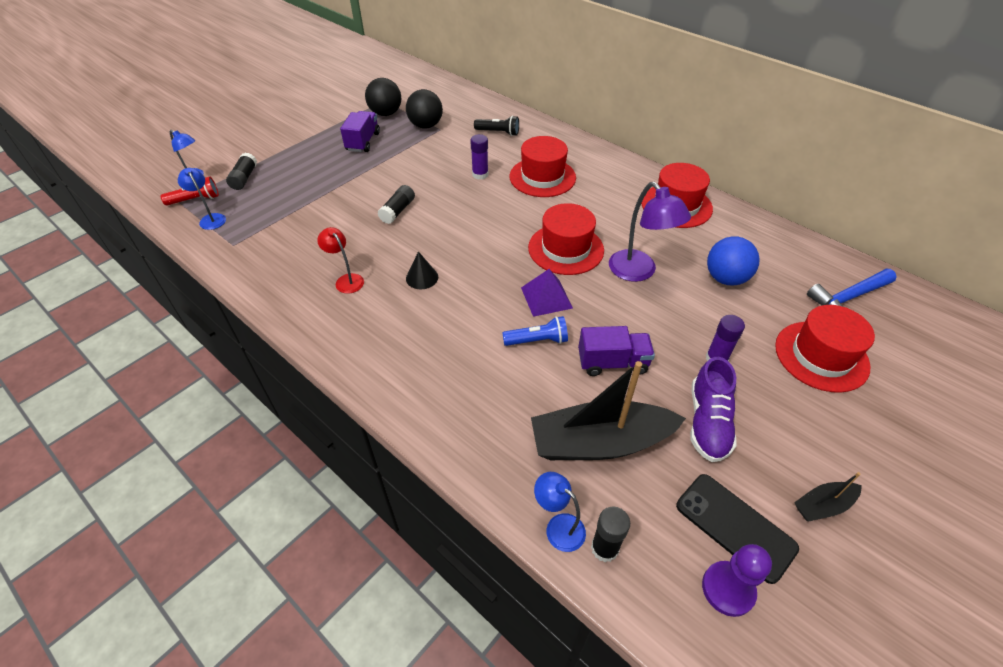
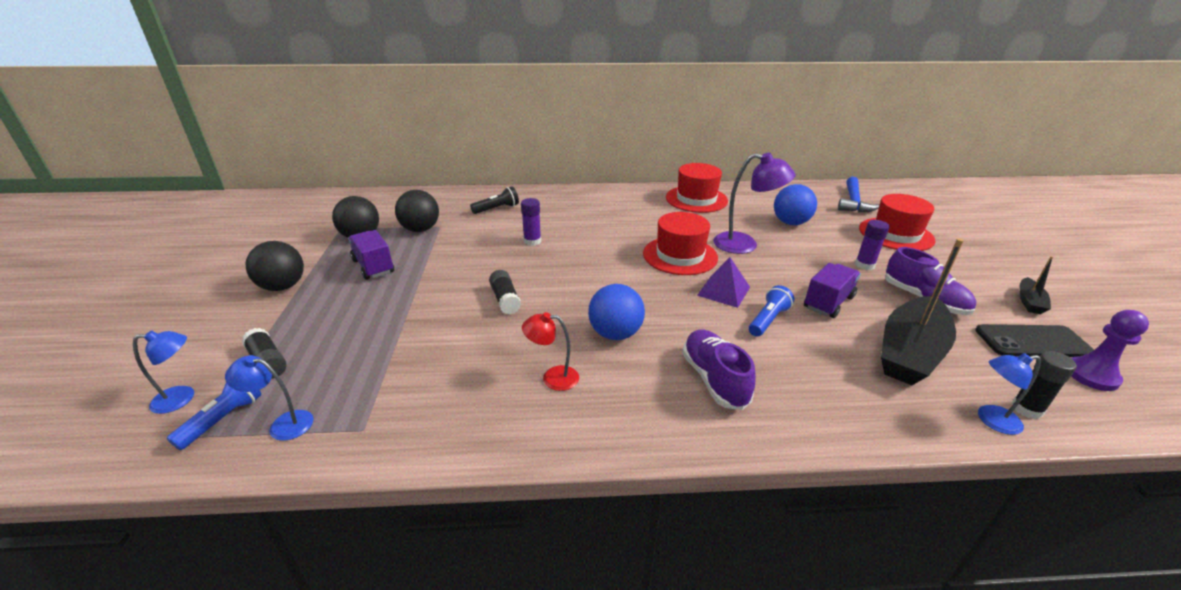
camera: 45 degrees left, 15 degrees down
red flashlight [160,176,219,205] -> blue flashlight [167,383,261,450]
black cone [406,251,438,289] -> blue ball [588,284,645,340]
red hat [510,136,576,197] -> none
none -> black ball [246,241,304,291]
none -> purple shoe [683,329,756,410]

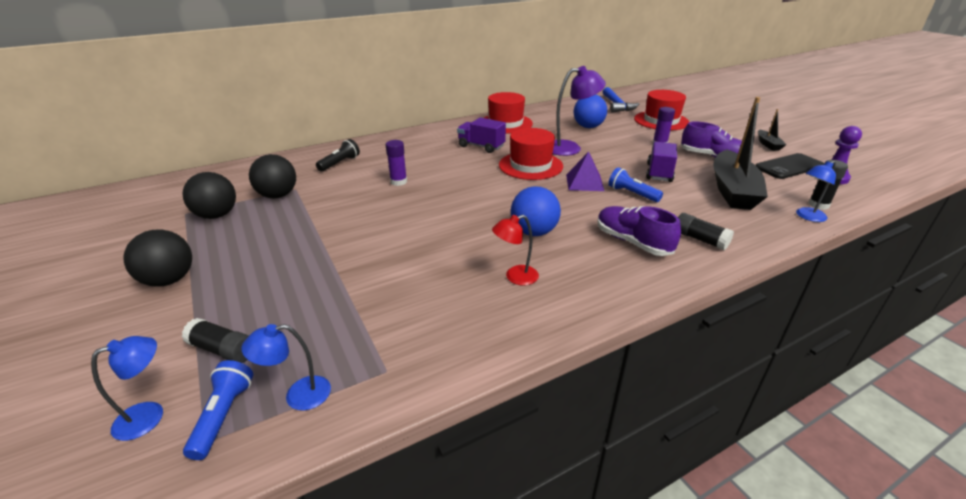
camera: 25 degrees left, 0 degrees up
purple truck [348,230,394,280] -> purple truck moved to [457,118,506,153]
black glue stick [489,270,521,314] -> black glue stick moved to [678,213,734,250]
blue flashlight [749,285,794,337] -> blue flashlight turned 60 degrees counterclockwise [608,167,663,202]

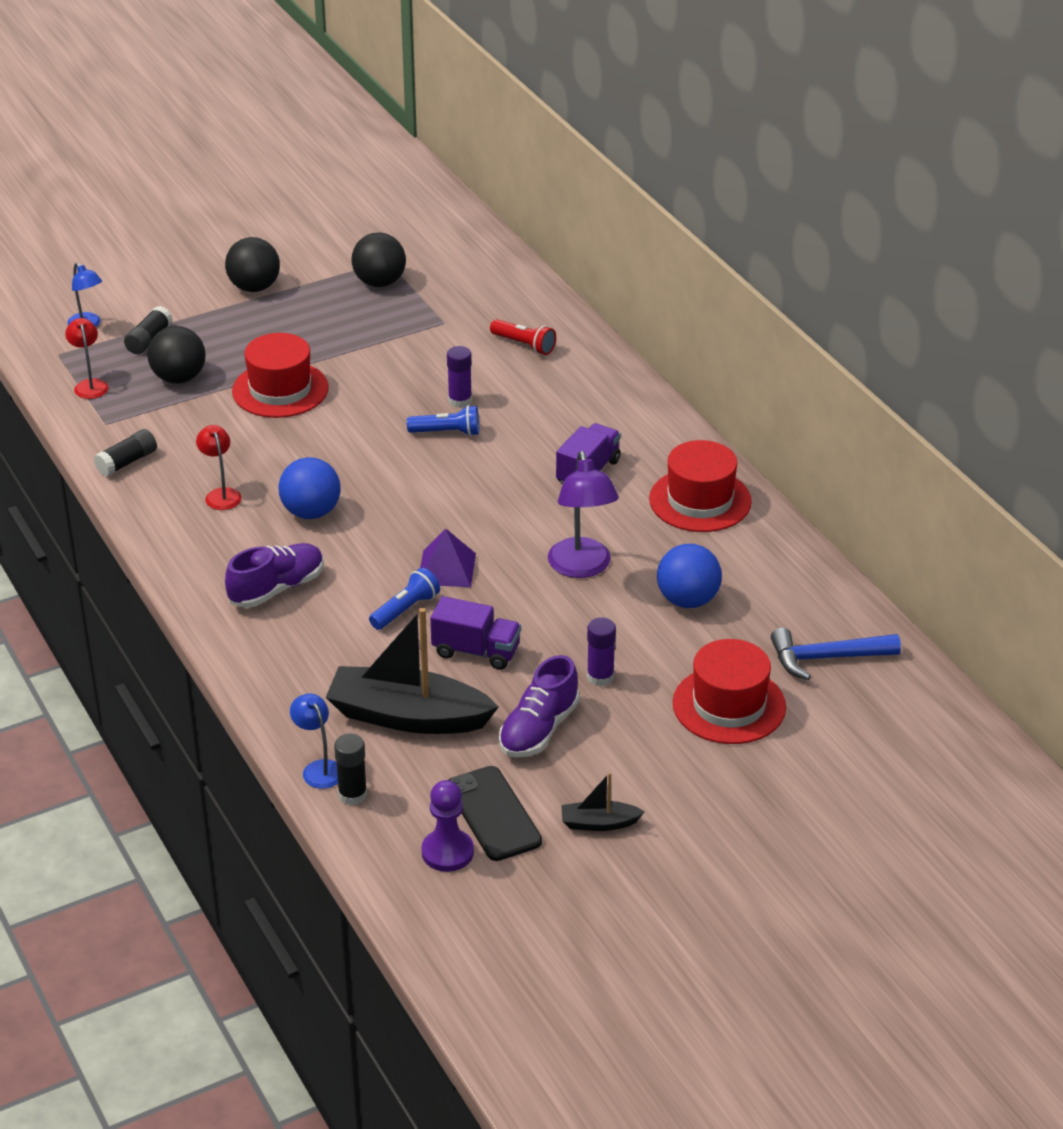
camera: 90 degrees right, 5 degrees up
blue flashlight [183,360,253,460] -> blue flashlight moved to [407,405,479,436]
blue lamp [241,324,331,411] -> red lamp [65,318,108,399]
black ball [249,154,296,198] -> black ball moved to [147,326,206,384]
black flashlight [316,139,360,171] -> red flashlight [490,319,556,355]
red hat [499,128,563,180] -> red hat moved to [232,333,328,418]
black glue stick [678,213,734,250] -> black glue stick moved to [94,429,157,477]

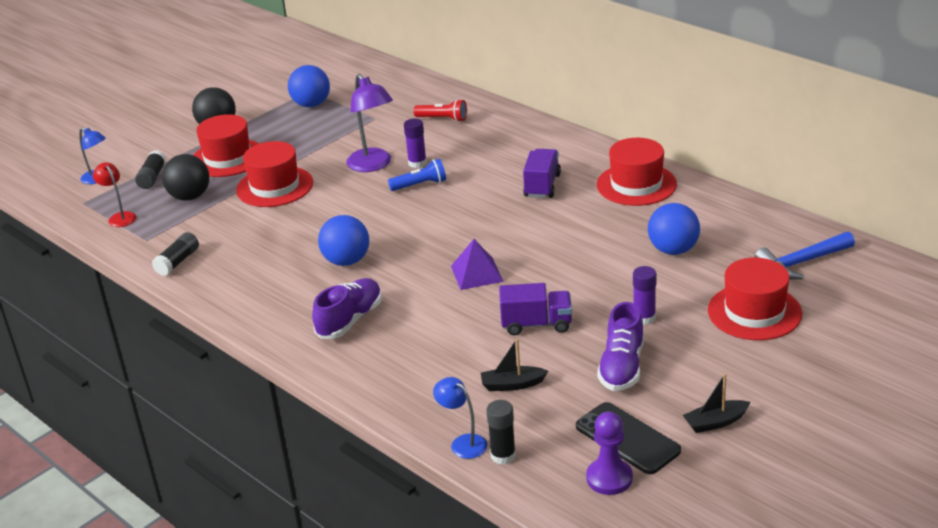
camera: 15 degrees left, 5 degrees down
red lamp [196,425,242,510] -> none
black boat [326,608,499,734] -> black boat [481,338,548,391], size x0.46
black ball [351,232,406,287] -> blue ball [288,65,330,107]
blue flashlight [369,568,440,630] -> none
purple lamp [548,451,619,578] -> purple lamp moved to [346,74,393,172]
none -> red hat [194,114,259,177]

